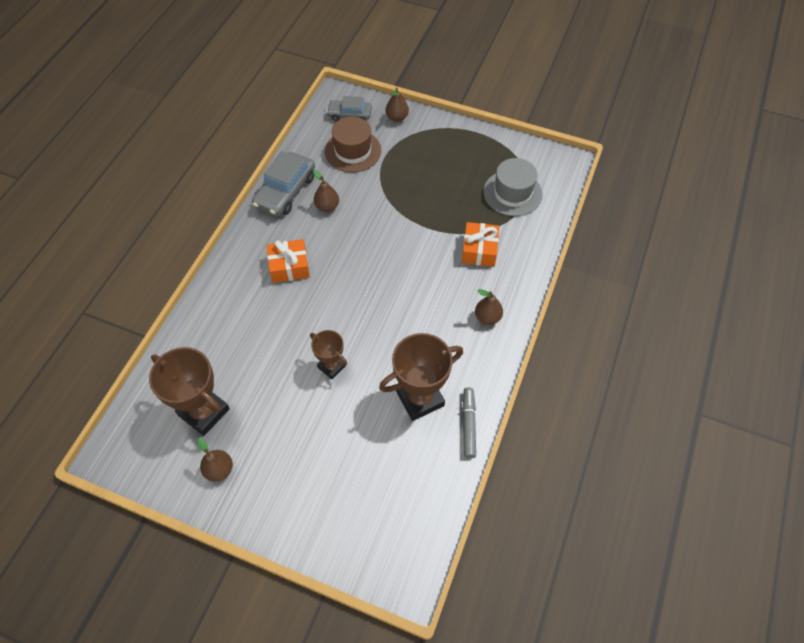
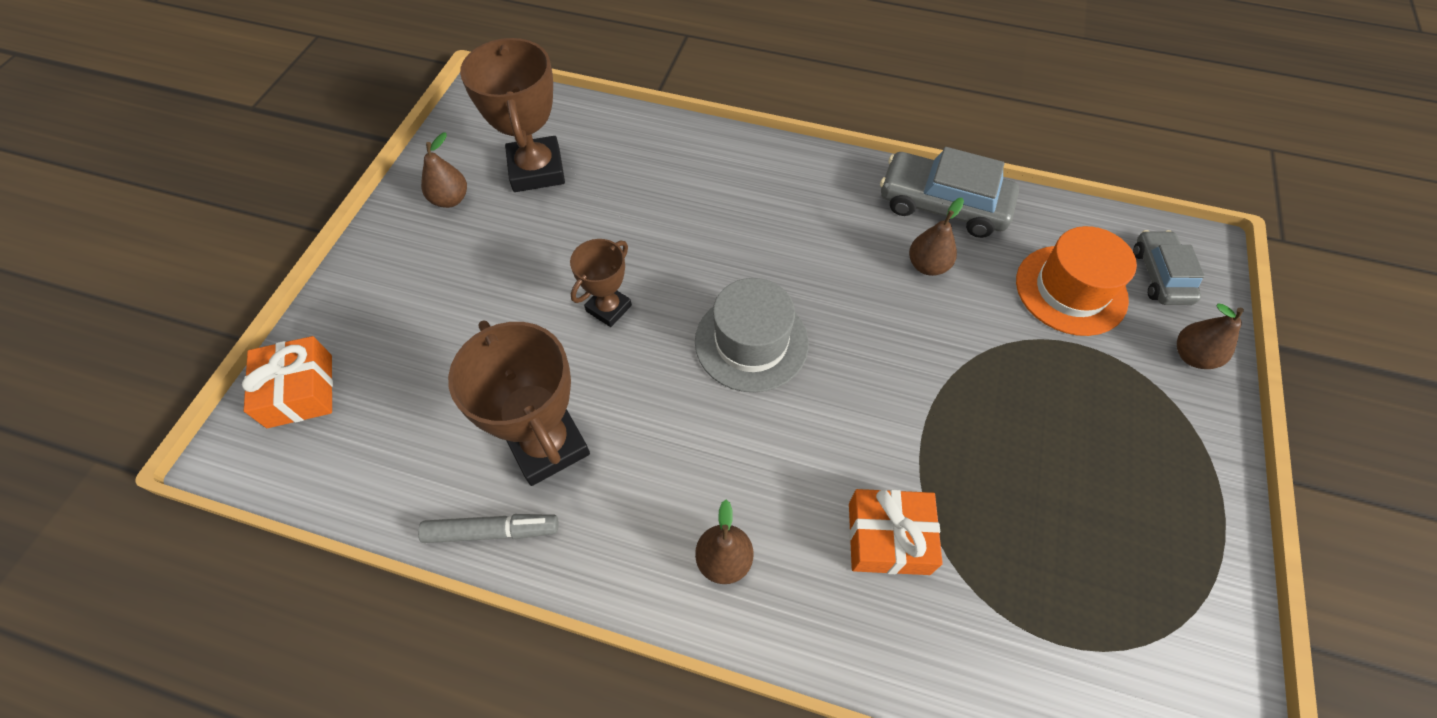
camera: 85 degrees right, 0 degrees up
brown trophy [149,347,230,436] -> brown trophy turned 45 degrees counterclockwise [460,38,565,192]
orange gift [267,239,310,283] -> orange gift moved to [242,336,333,428]
brown hat [325,116,381,173] -> orange hat [1016,226,1137,336]
grey hat [483,158,542,216] -> grey hat moved to [695,278,809,392]

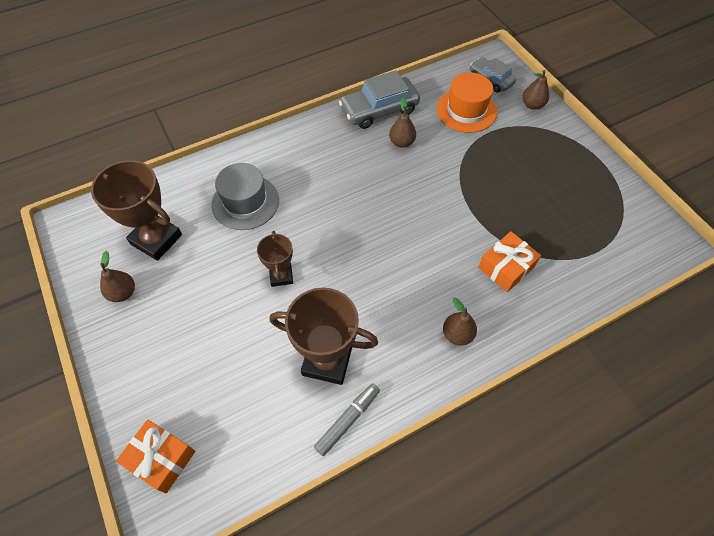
camera: 45 degrees left, 0 degrees up
grey hat [695,278,809,392] -> grey hat moved to [211,163,279,230]

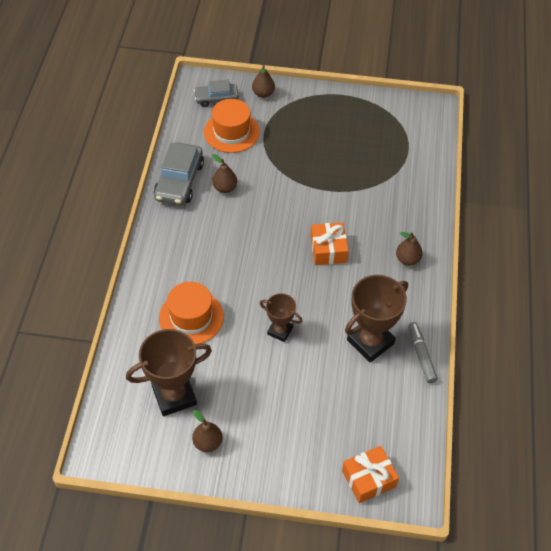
camera: 55 degrees left, 5 degrees down
grey hat [211,163,279,230] -> orange hat [159,282,224,344]
orange gift [478,231,541,292] -> orange gift moved to [310,222,349,265]

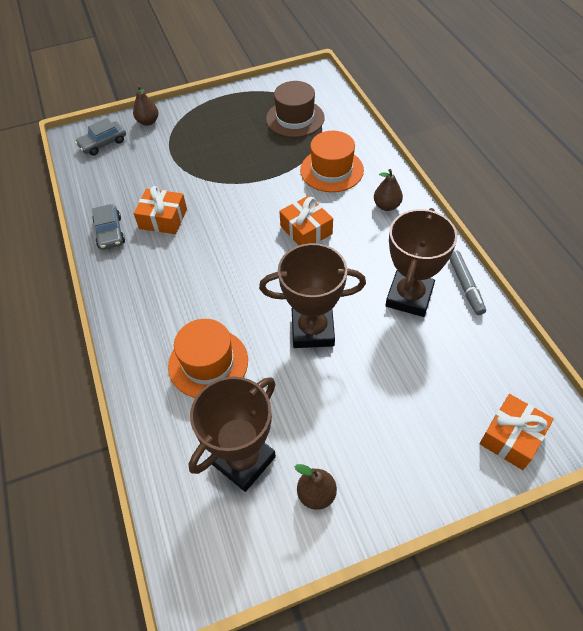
camera: 25 degrees left, 0 degrees up
grey car [154,142,204,205] -> grey car [92,204,125,250], size x0.63
orange hat [204,99,260,153] -> orange hat moved to [300,131,364,192]
brown pear [212,154,237,193] -> orange gift [133,186,187,234]
brown trophy [260,293,302,342] -> brown trophy [259,243,366,348], size x1.75
grey marker [408,322,437,383] -> grey marker turned 150 degrees counterclockwise [449,251,486,315]
none -> brown hat [266,81,325,137]

